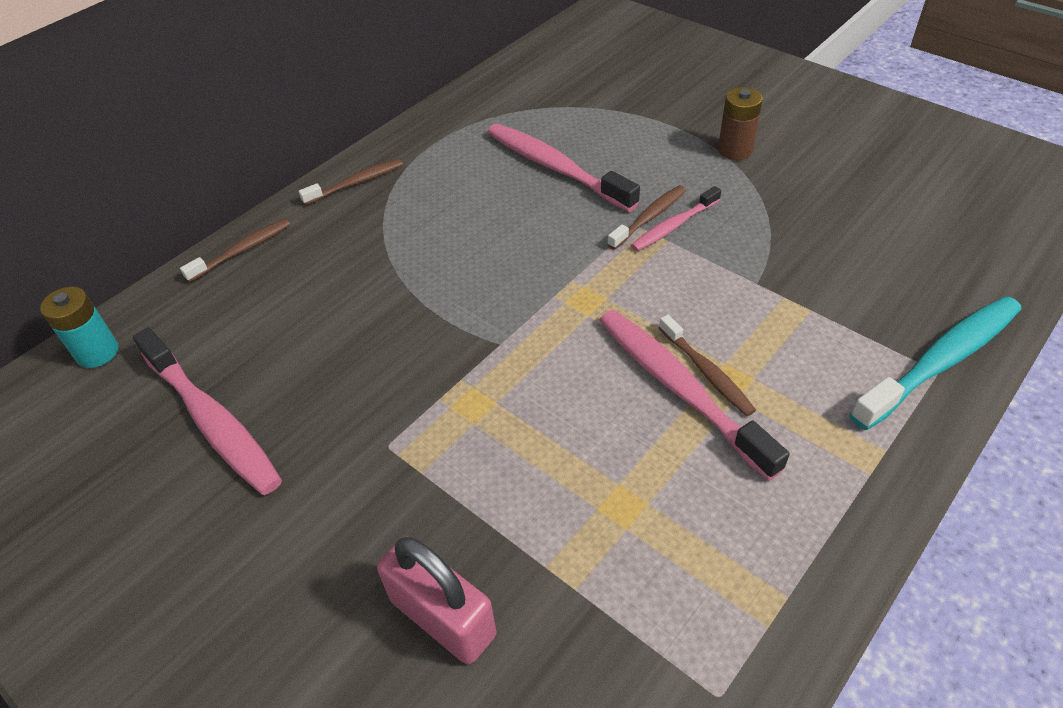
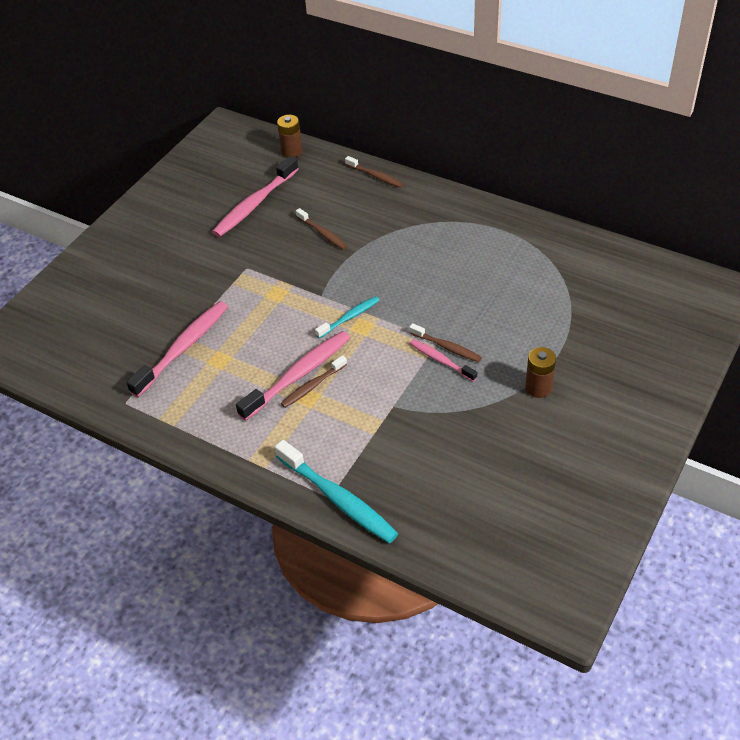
camera: 80 degrees right, 0 degrees up
turquoise battery [40,287,118,368] -> brown battery [277,115,302,158]
brown toothbrush [298,159,403,205] -> brown toothbrush moved to [296,208,347,250]
pink padlock [377,536,496,664] -> none
pink toothbrush [487,124,640,212] -> pink toothbrush moved to [126,301,228,397]
none -> turquoise toothbrush [315,296,379,339]

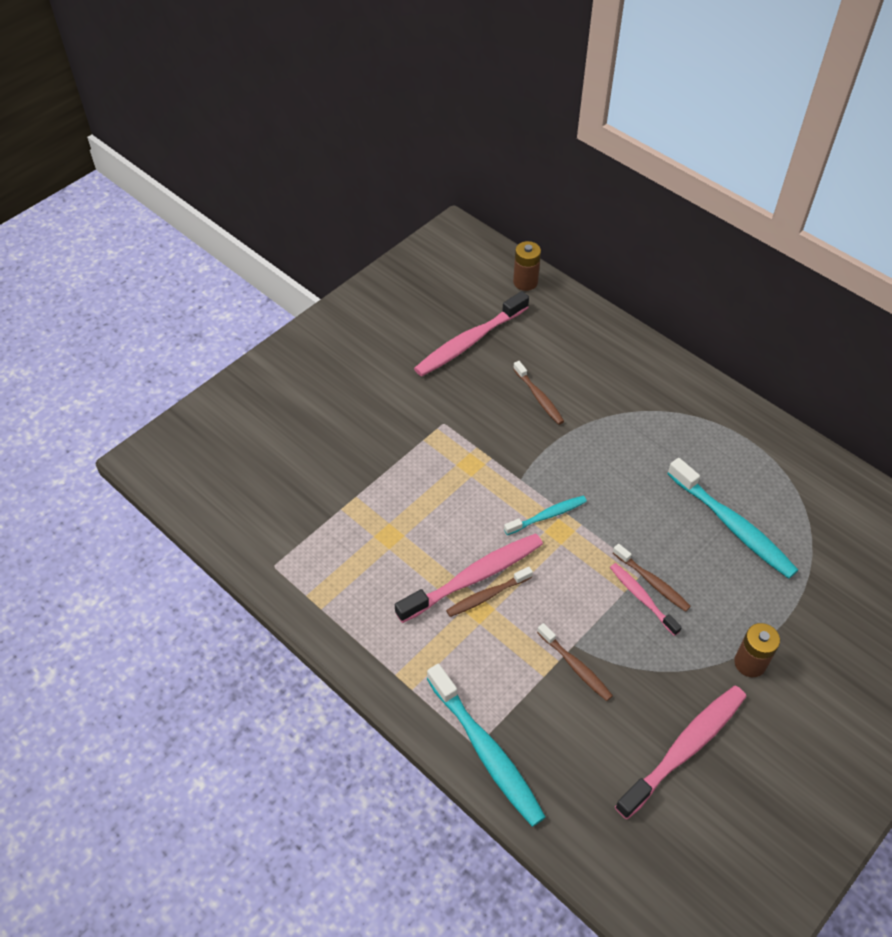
camera: 10 degrees right, 5 degrees up
pink toothbrush [126,301,228,397] -> pink toothbrush moved to [615,686,747,819]
brown toothbrush [345,156,403,188] -> brown toothbrush moved to [537,623,613,701]
none -> turquoise toothbrush [668,458,798,579]

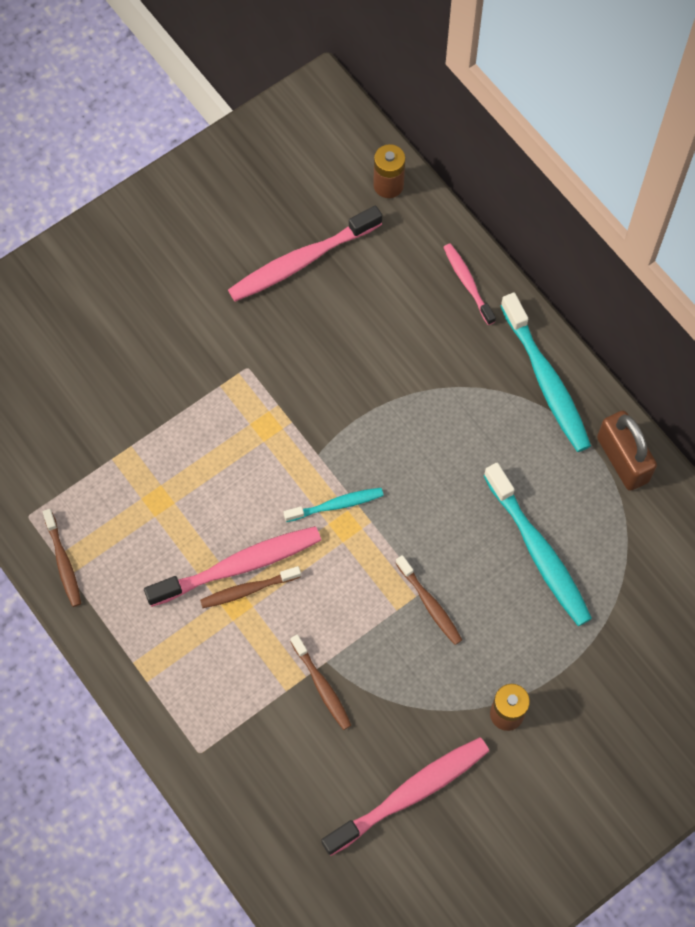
camera: 10 degrees right, 15 degrees up
turquoise toothbrush [427,664,546,827] -> turquoise toothbrush moved to [500,292,591,452]
brown toothbrush [513,361,564,425] -> brown toothbrush moved to [43,509,81,607]
pink toothbrush [610,563,682,636] -> pink toothbrush moved to [443,243,496,325]
none -> brown padlock [597,411,657,491]

